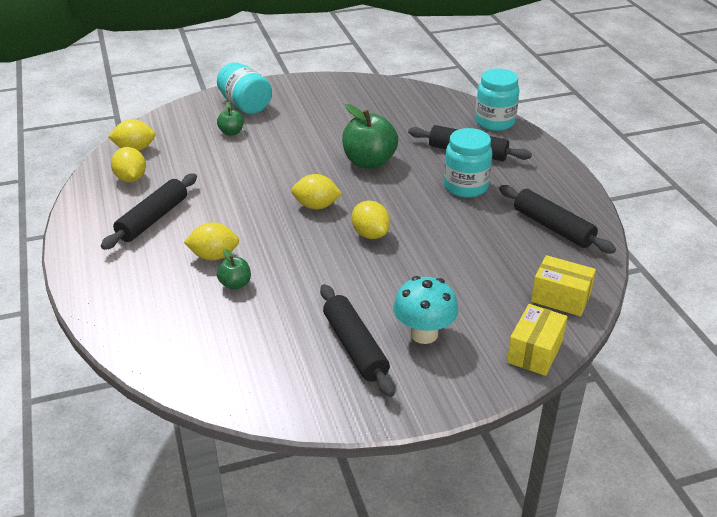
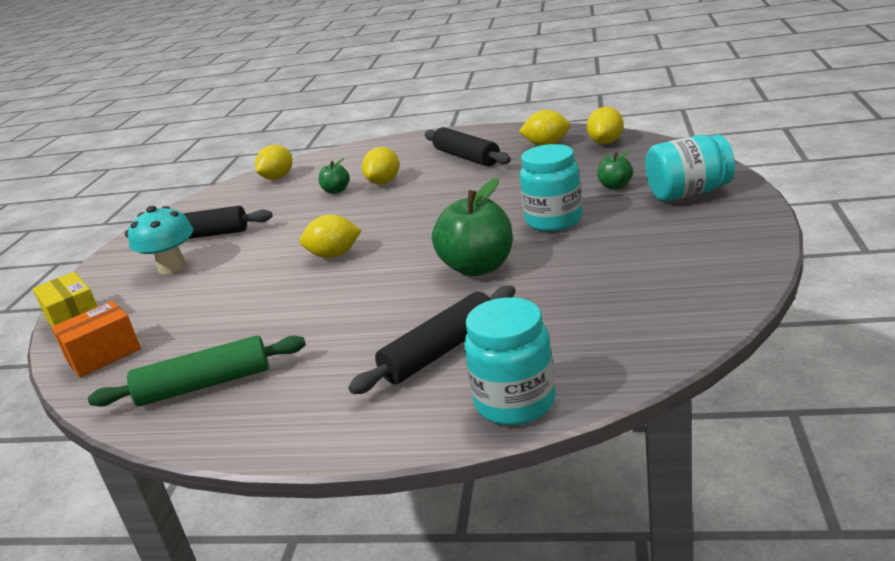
camera: 120 degrees right, 10 degrees down
yellow lemon [291,174,342,209] -> yellow lemon moved to [255,145,292,180]
turquoise jar [444,128,492,198] -> turquoise jar moved to [520,144,582,231]
black rolling pin [499,185,616,254] -> green rolling pin [88,336,306,407]
yellow box [531,255,596,316] -> orange box [51,301,141,378]

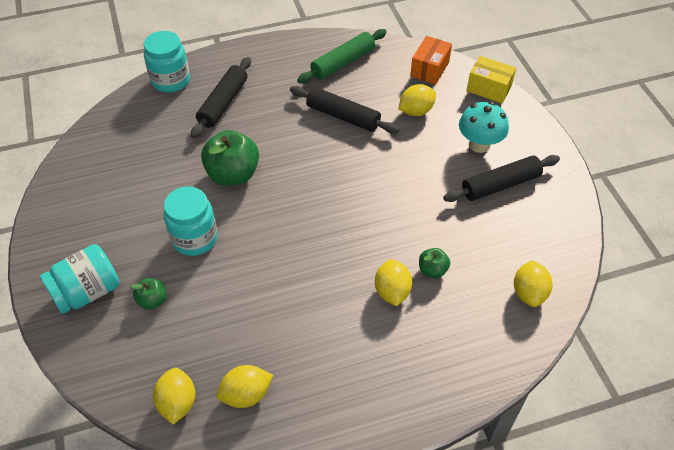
camera: 150 degrees right, 25 degrees up
yellow lemon [300,215,361,258] -> yellow lemon moved to [398,84,436,116]
black rolling pin [425,127,511,166] -> black rolling pin moved to [290,86,399,134]

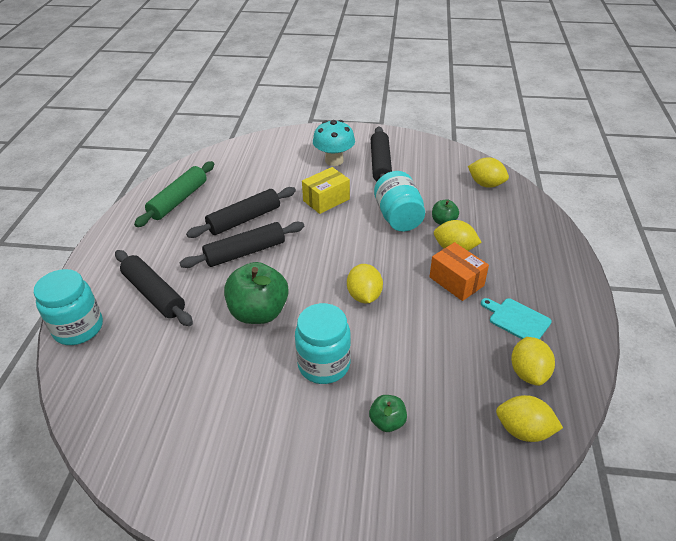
camera: 65 degrees left, 10 degrees down
turquoise jar [40,244,120,314] -> turquoise jar moved to [374,171,425,232]
green rolling pin [297,29,387,84] -> green rolling pin turned 45 degrees clockwise [134,161,214,227]
yellow lemon [398,84,436,116] -> yellow lemon moved to [347,264,383,303]
orange box [410,36,452,85] -> orange box moved to [430,242,489,301]
yellow box [466,56,516,103] -> yellow box moved to [302,167,350,214]
none -> black rolling pin [180,221,304,268]
none -> turquoise cutting board [481,298,552,339]

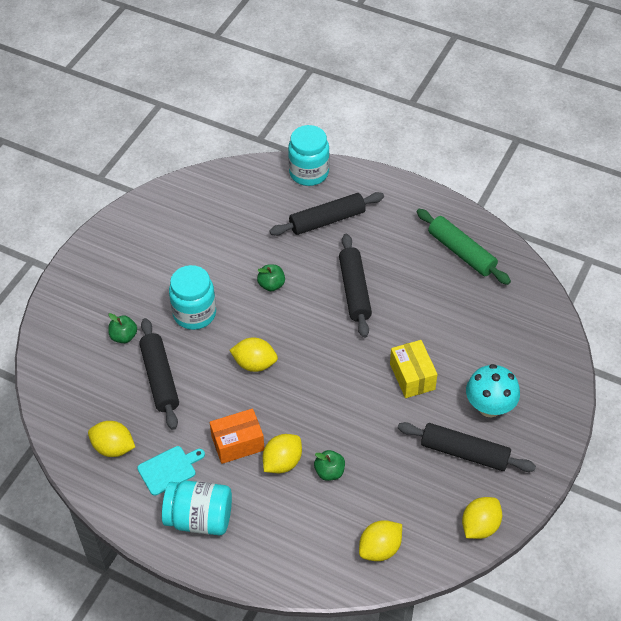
camera: 110 degrees right, 10 degrees up
black rolling pin [186,187,296,238] -> black rolling pin moved to [139,318,179,430]
green apple [224,262,289,324] -> green apple [257,264,285,291], size x0.50
turquoise jar [374,171,425,232] -> turquoise jar moved to [162,480,232,535]
yellow lemon [496,395,563,442] -> yellow lemon moved to [462,497,502,539]

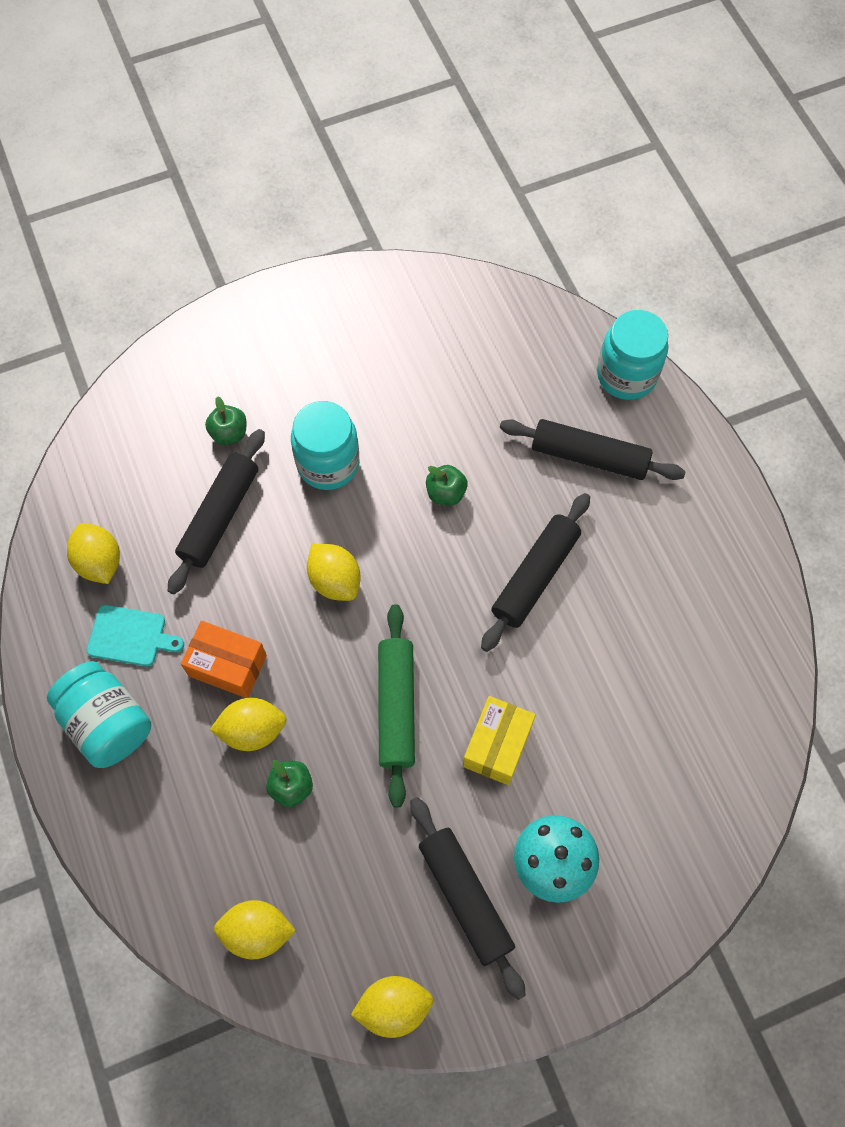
camera: 40 degrees right, 15 degrees up
green rolling pin [417,209,511,285] -> green rolling pin moved to [378,604,415,808]

